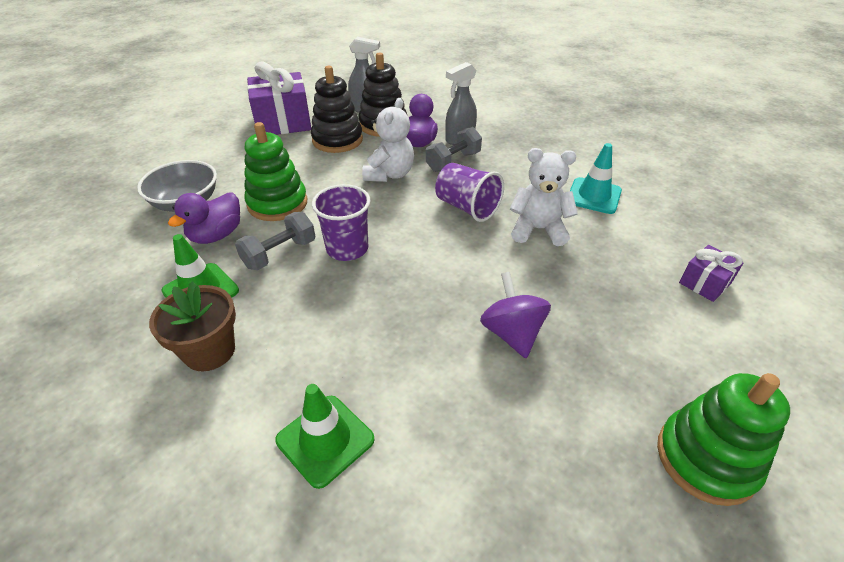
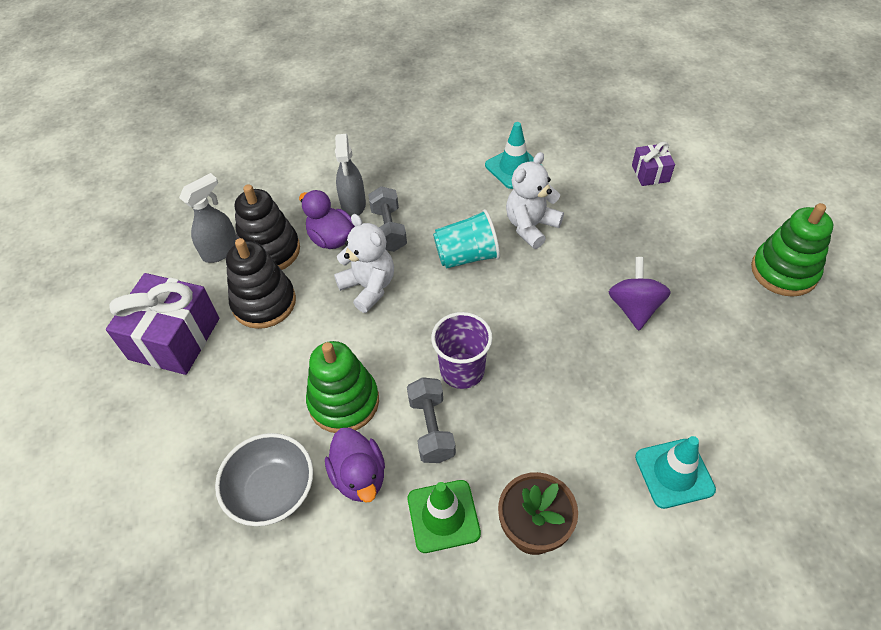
camera: 55 degrees left, 10 degrees up
green traffic cone [275,384,375,489] -> turquoise traffic cone [635,436,716,509]
purple cup [435,163,504,222] -> turquoise cup [433,209,500,269]
purple spinning top [480,272,551,358] -> purple spinning top turned 75 degrees clockwise [609,257,671,330]

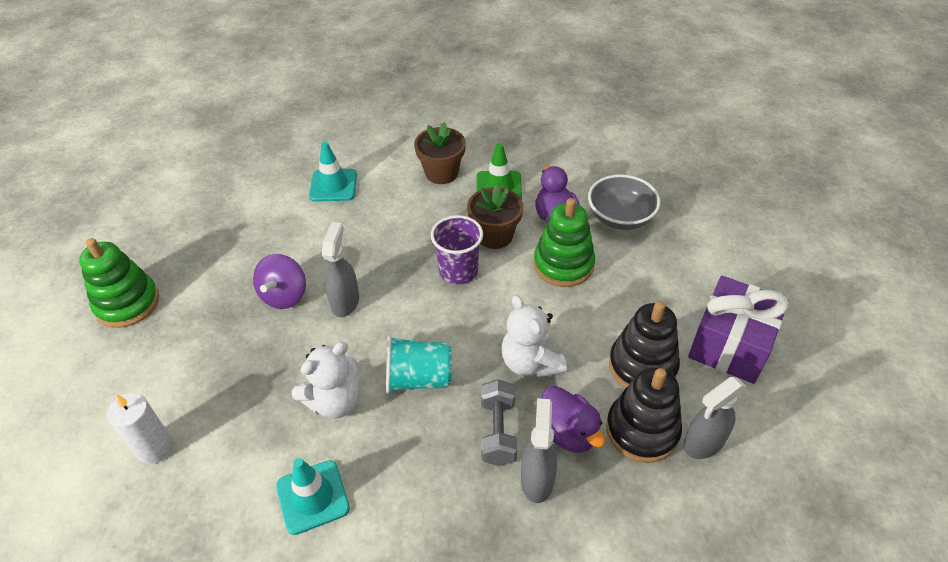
camera: 170 degrees left, 5 degrees down
grey dumbbell [407,377,456,463] -> brown flower pot [467,184,523,249]
purple gift [632,142,675,186] -> white candle [107,393,173,464]
none -> grey spray bottle [322,222,359,317]

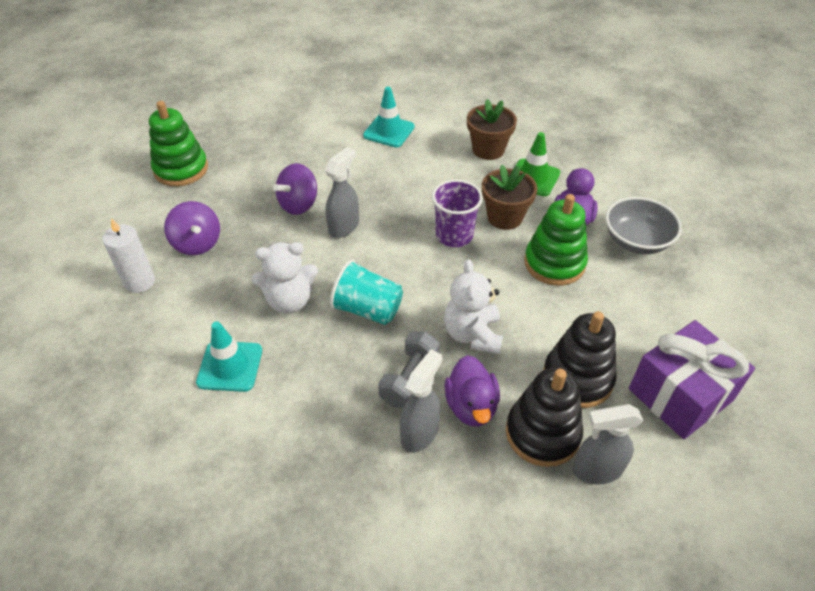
camera: 25 degrees right, 0 degrees up
none -> purple spinning top [164,201,220,255]

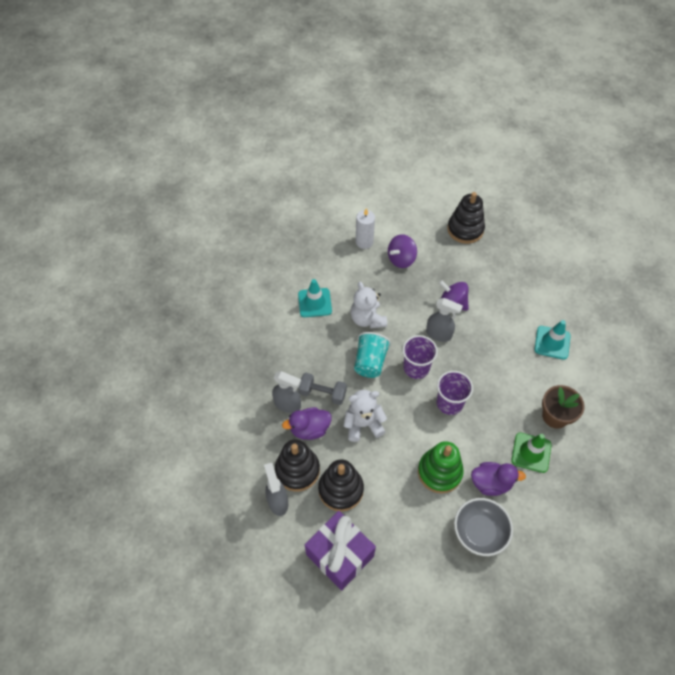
camera: 80 degrees right, 10 degrees up
green stacking toy [149,101,208,186] -> black stacking toy [447,192,485,244]
brown flower pot [482,165,538,230] -> none
none -> purple cup [402,335,438,379]

